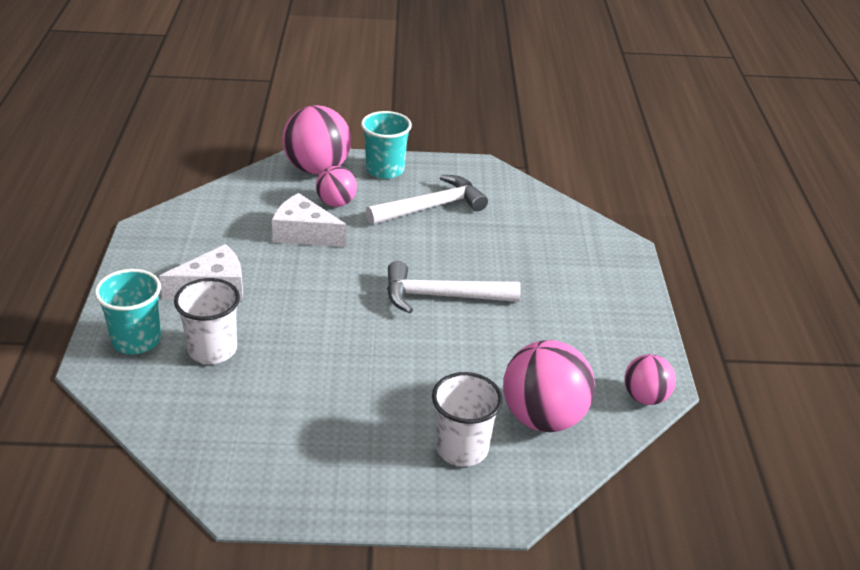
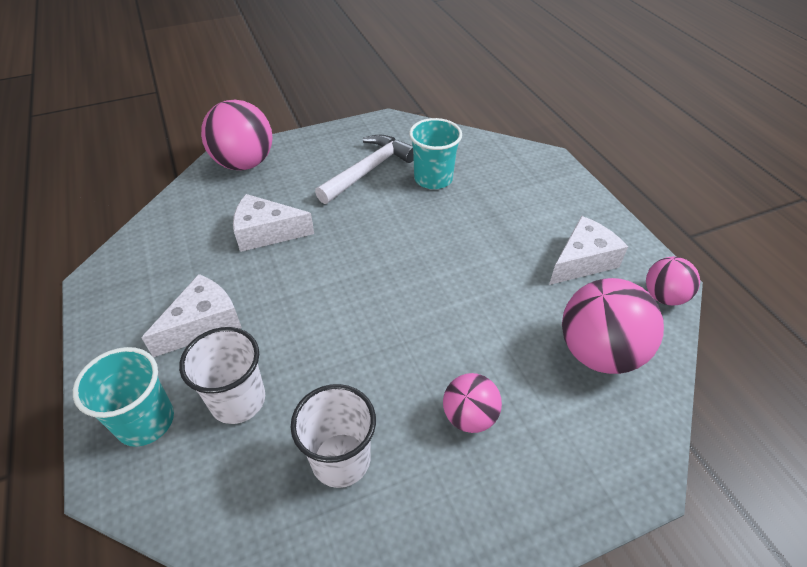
camera: 20 degrees left, 10 degrees up
pink ball [316,166,357,207] -> pink ball moved to [443,373,502,433]
turquoise cup [361,111,412,179] -> turquoise cup moved to [409,118,462,189]
white hammer [387,261,521,314] -> none
white cup [432,372,503,467] -> white cup moved to [291,384,376,488]
none -> white cheese [549,216,628,285]

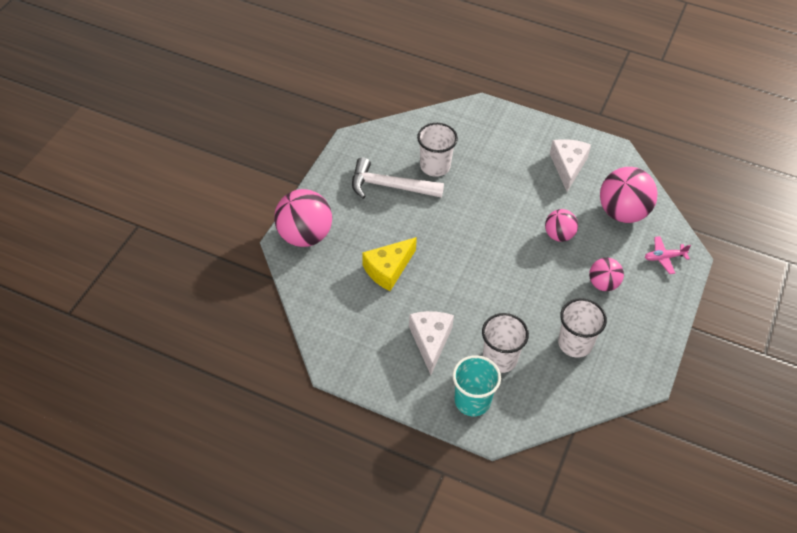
camera: 45 degrees left, 5 degrees up
white cheese [233,194,314,252] -> yellow cheese [362,237,417,291]
white hammer [315,135,414,204] -> white hammer turned 75 degrees counterclockwise [352,157,444,199]
turquoise cup [409,118,462,189] -> white cup [417,123,458,177]
pink ball [646,257,700,305] -> pink ball moved to [545,209,578,242]
none -> pink plane [645,236,691,274]

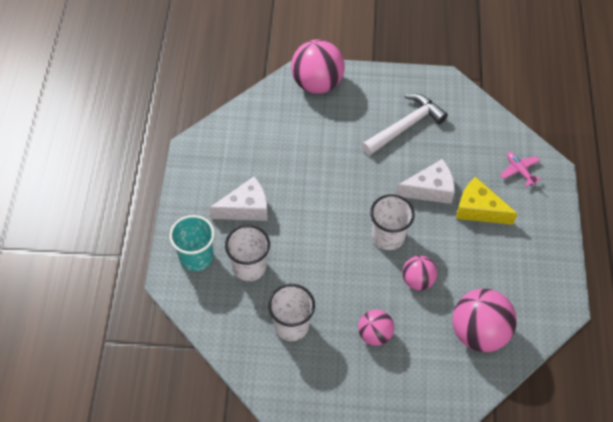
camera: 70 degrees right, 5 degrees up
white hammer [352,157,444,199] -> white hammer turned 60 degrees clockwise [362,94,448,155]
yellow cheese [362,237,417,291] -> yellow cheese moved to [456,177,518,225]
white cup [417,123,458,177] -> white cup moved to [370,194,415,250]
white cheese [550,139,591,192] -> white cheese moved to [396,159,455,204]
pink plane [645,236,691,274] -> pink plane moved to [500,152,541,187]

